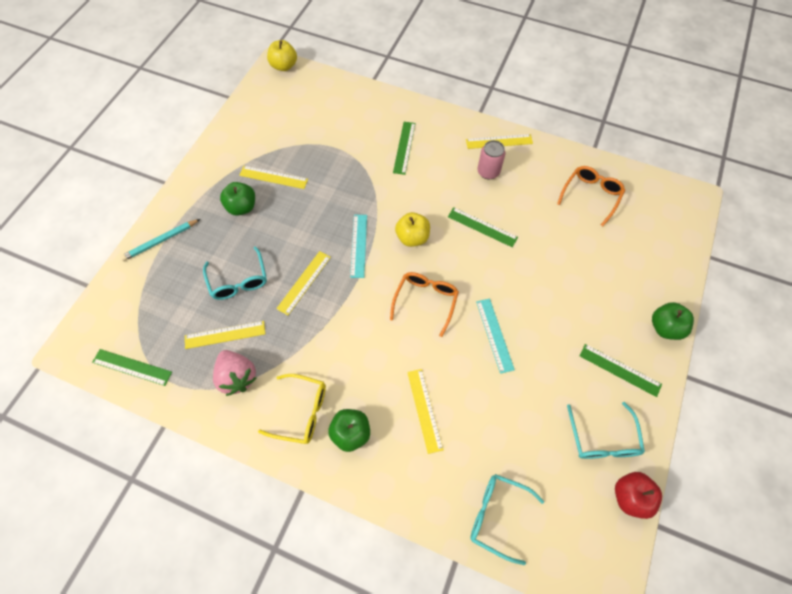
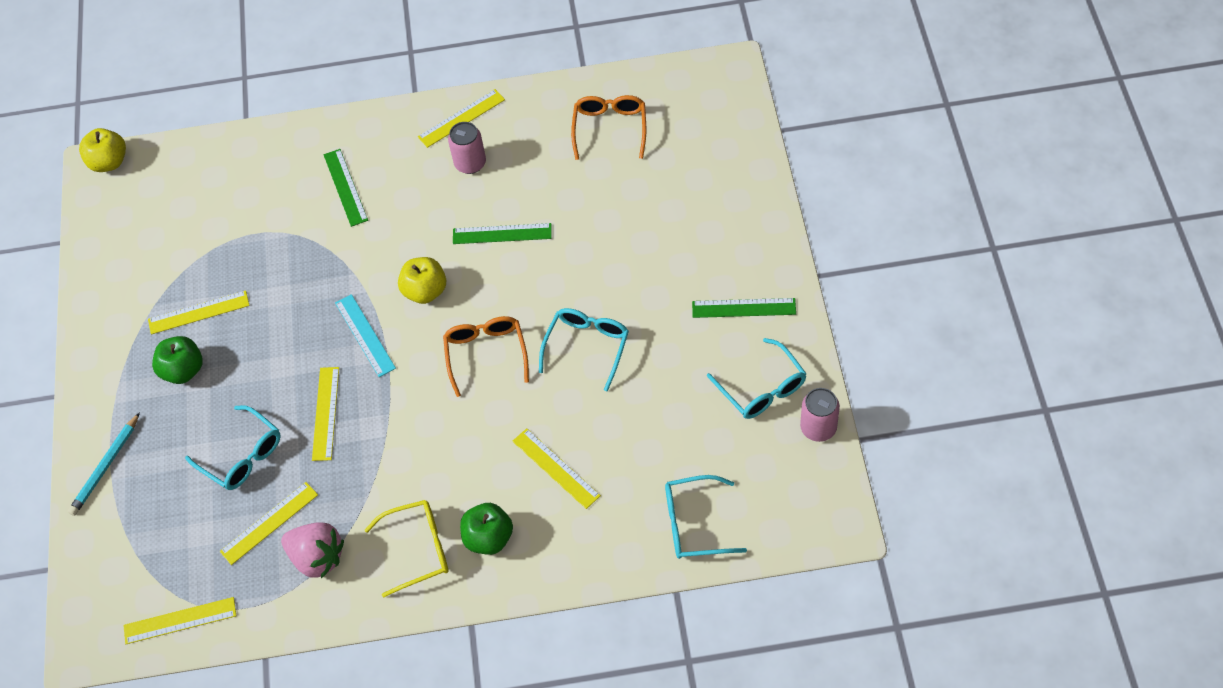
camera: 25 degrees left, 5 degrees down
green ruler [92,349,172,386] -> yellow ruler [123,597,236,644]
turquoise ruler [476,299,515,374] -> turquoise glasses [539,308,629,392]
red apple [615,472,662,519] -> pink can [800,388,840,442]
green apple [652,302,694,340] -> none

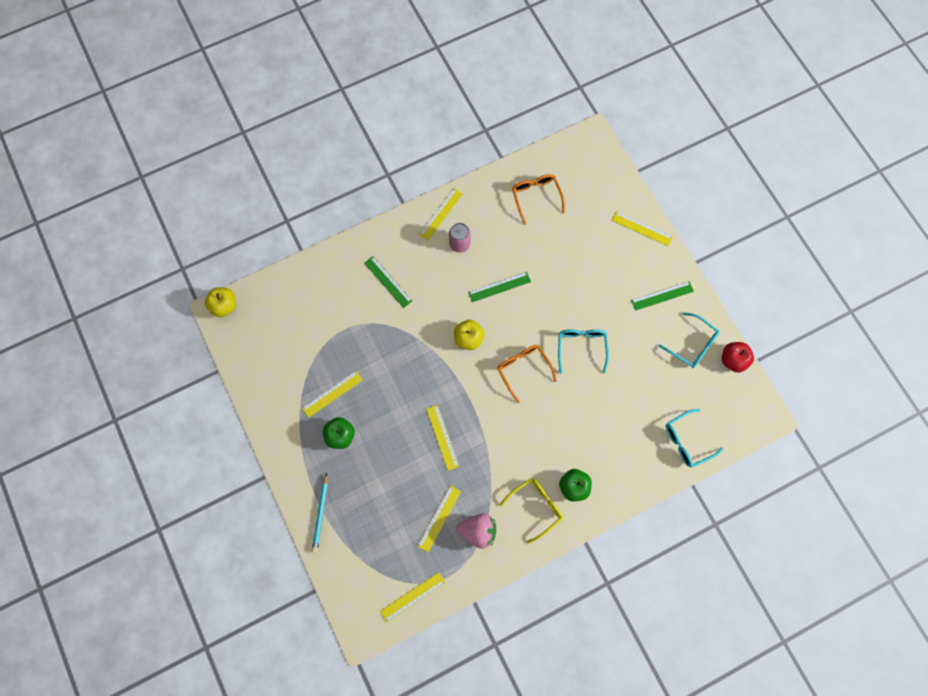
camera: 25 degrees left, 15 degrees up
turquoise glasses [185,405,281,490] -> none
turquoise ruler [335,294,396,377] -> none
yellow ruler [513,428,601,509] -> yellow ruler moved to [612,211,673,246]
pink can [800,388,840,442] -> red apple [722,342,754,373]

